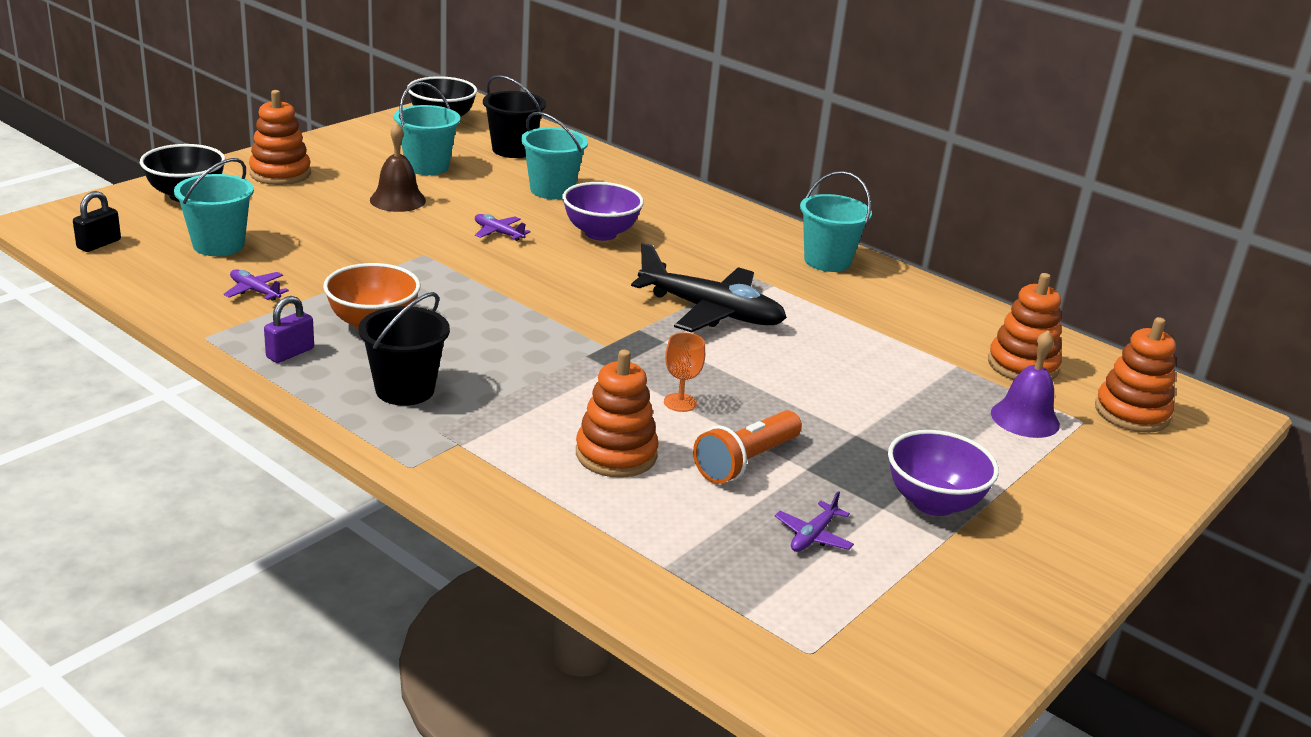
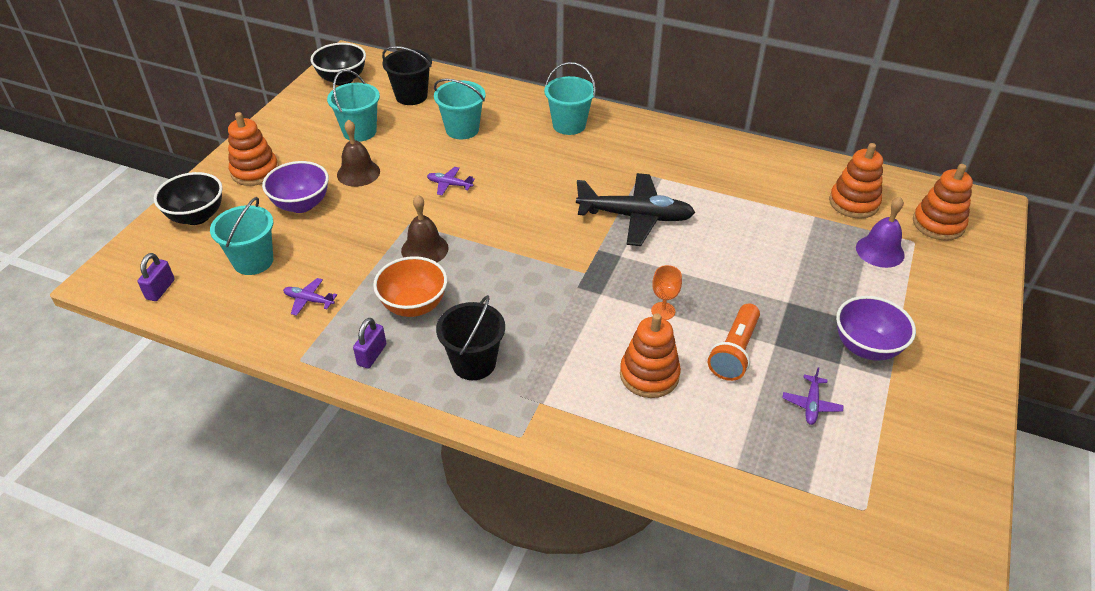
camera: 15 degrees left, 15 degrees up
black padlock [73,191,121,252] -> purple padlock [138,253,175,301]
purple bowl [562,182,644,241] -> purple bowl moved to [262,161,329,213]
turquoise bucket [800,171,872,272] -> turquoise bucket moved to [544,62,596,135]
none -> brown bell [401,195,449,262]

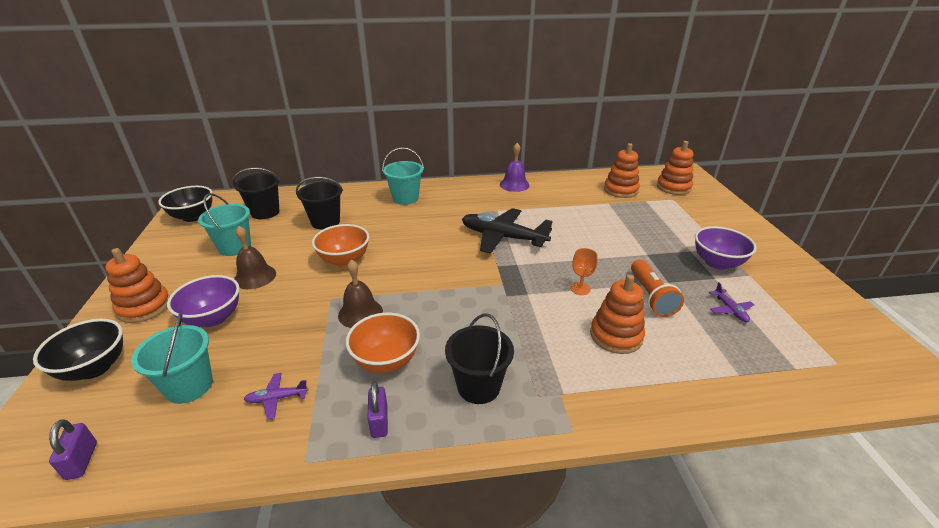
camera: 30 degrees left, 10 degrees down
purple plane [427,167,475,195] -> orange bowl [312,224,369,267]
turquoise bucket [434,78,486,139] -> black bucket [296,177,343,230]
black plane [576,173,695,246] -> black plane turned 135 degrees counterclockwise [462,208,553,254]
purple bell [856,197,905,268] -> purple bell moved to [500,143,530,192]

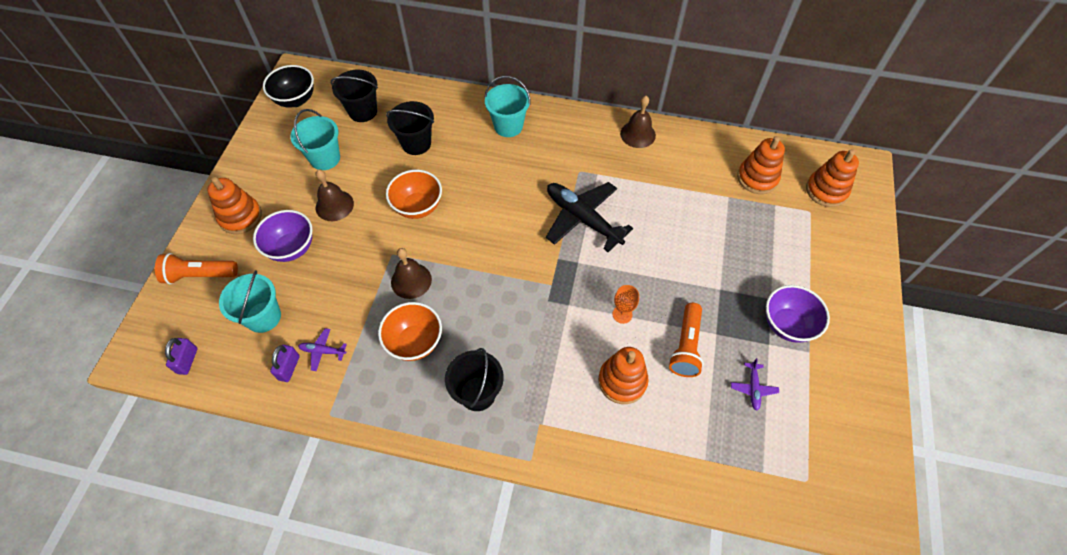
camera: 20 degrees right, 25 degrees up
black bowl [33,319,123,381] -> orange flashlight [155,253,238,284]
purple padlock [368,382,388,438] -> purple padlock moved to [270,345,300,382]
purple bell [500,143,530,192] -> brown bell [620,96,656,148]

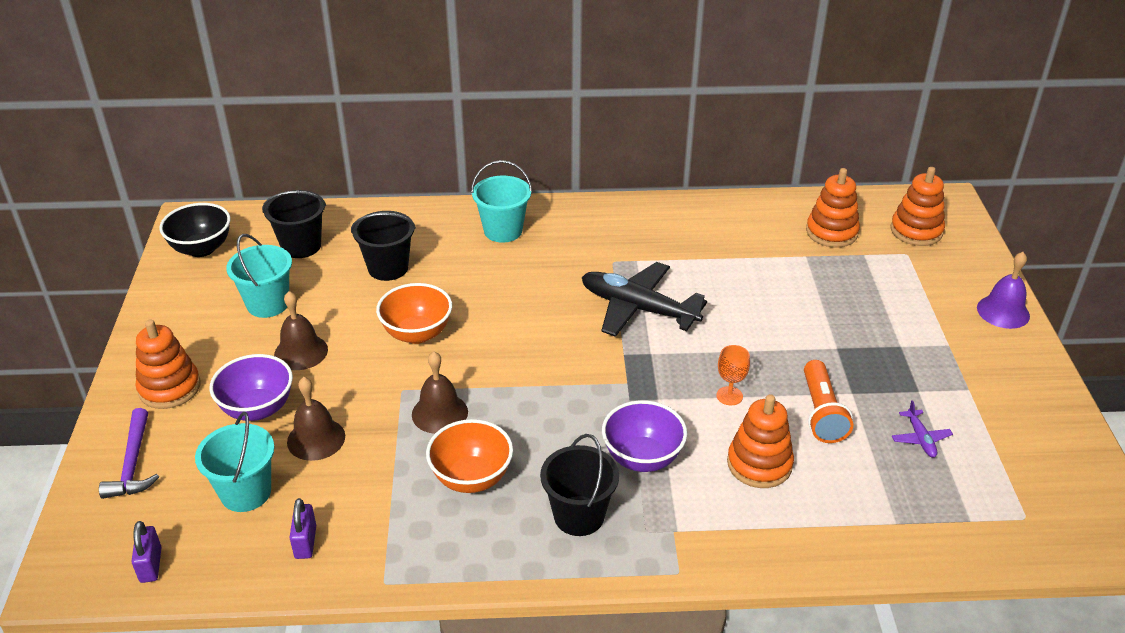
camera: 15 degrees left, 20 degrees down
orange flashlight [155,253,238,284] -> purple hammer [99,408,159,499]
purple plane [298,328,347,371] -> none
brown bell [620,96,656,148] -> brown bell moved to [287,377,345,461]
purple bowl [766,285,830,343] -> purple bowl moved to [602,400,687,472]
none -> purple bell [977,252,1030,329]

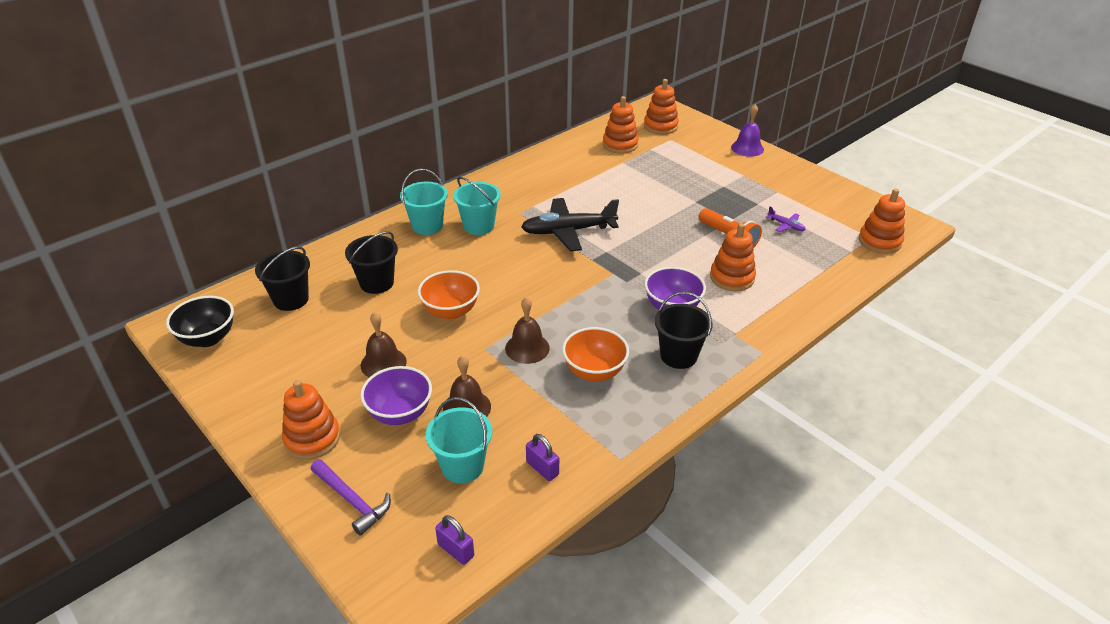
camera: 40 degrees left, 0 degrees up
turquoise bucket [226,234,292,318] -> turquoise bucket moved to [453,177,501,235]
orange goblet [716,345,750,405] -> none
none -> orange stacking toy [859,189,905,254]

